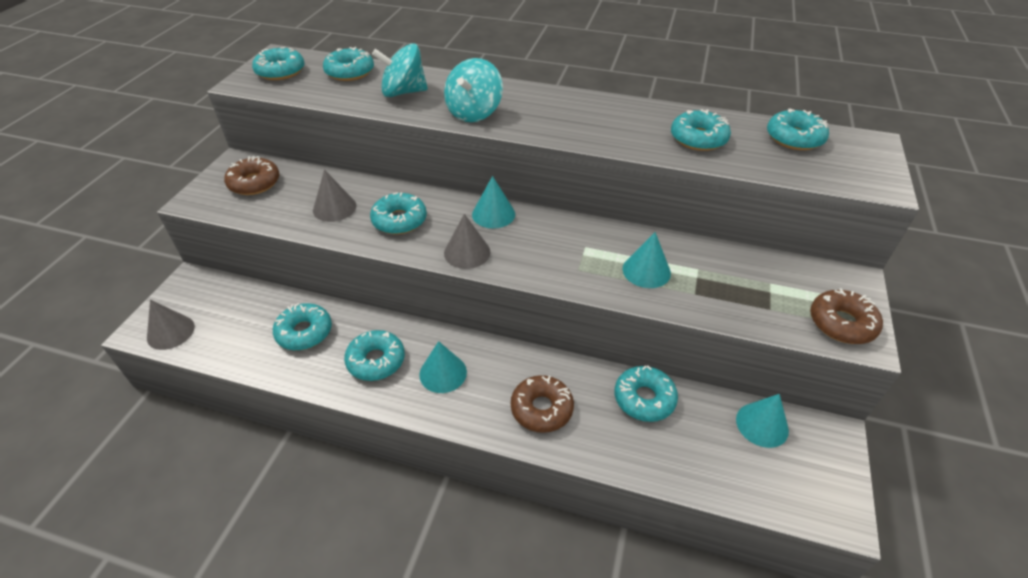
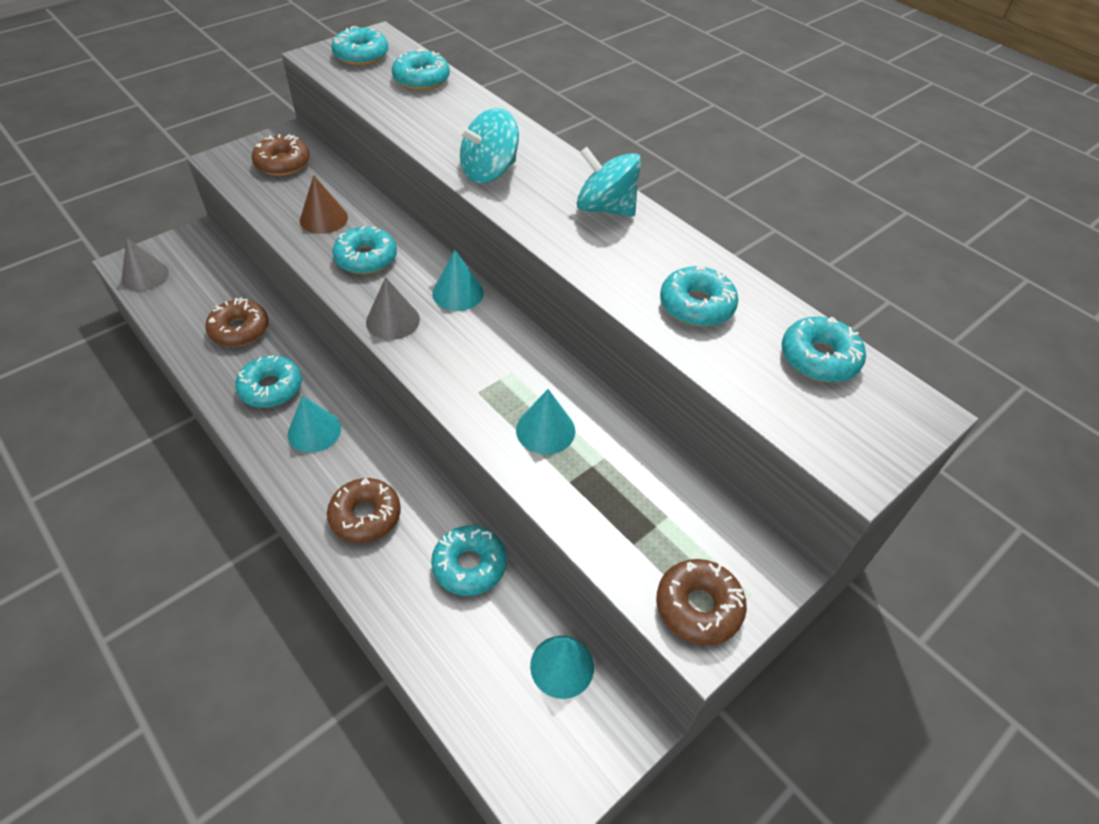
camera: 30 degrees right, 5 degrees up
turquoise donut [273,303,332,350] -> brown donut [205,298,269,347]
grey cone [313,170,357,222] -> brown cone [300,175,348,234]
turquoise spinning top [372,43,428,97] -> turquoise spinning top moved to [577,147,641,216]

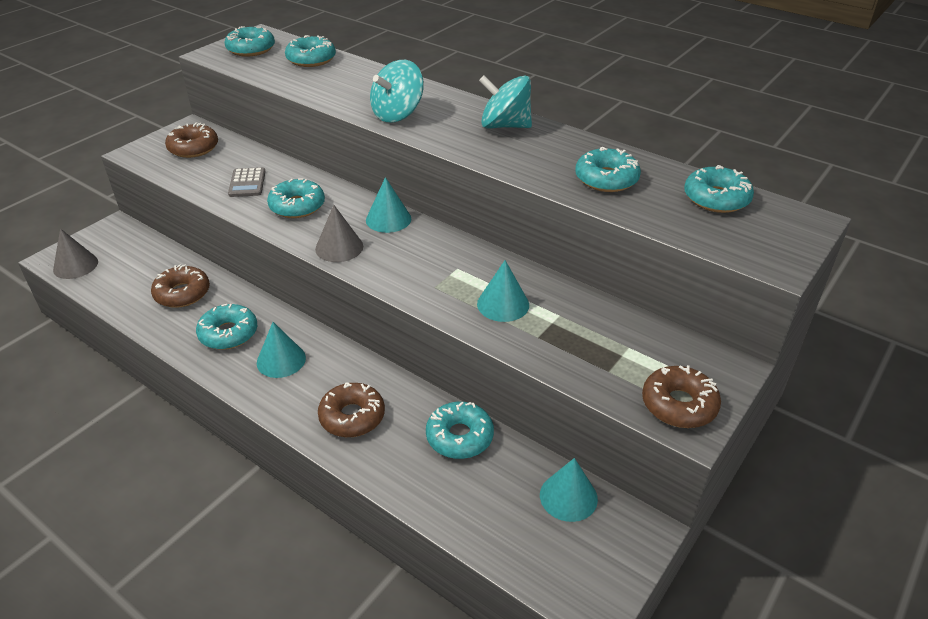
camera: 10 degrees left, 10 degrees down
brown cone [300,175,348,234] -> grey calculator [228,167,266,197]

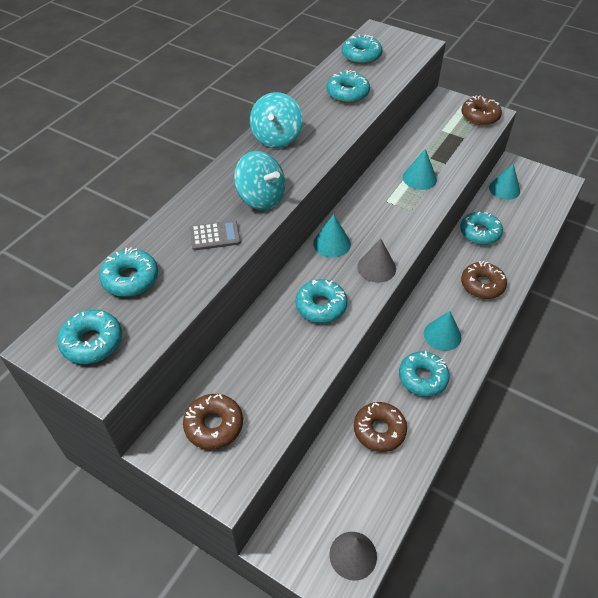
camera: 95 degrees left, 10 degrees up
grey calculator [228,167,266,197] -> grey calculator moved to [190,220,241,250]

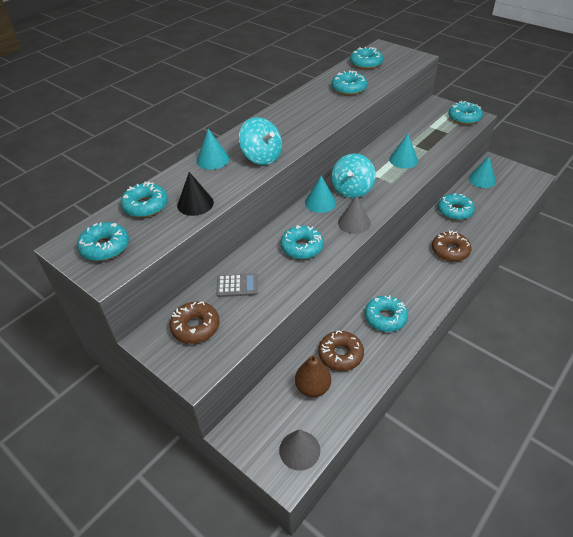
camera: 10 degrees right, 5 degrees down
grey calculator [190,220,241,250] -> grey calculator moved to [216,273,258,297]
turquoise spinning top [250,92,303,148] -> turquoise spinning top moved to [331,154,376,198]
turquoise cone [424,311,462,351] -> turquoise cone moved to [196,129,229,170]
brown donut [461,96,502,125] -> turquoise donut [448,101,483,125]
none -> black cone [177,172,214,216]
none -> brown pear [295,354,331,397]

